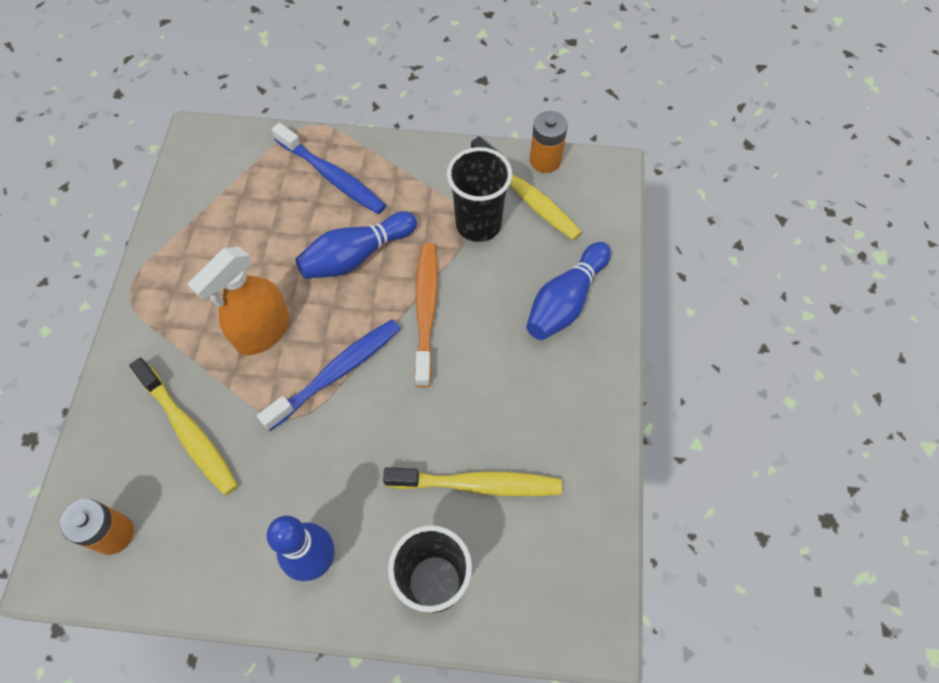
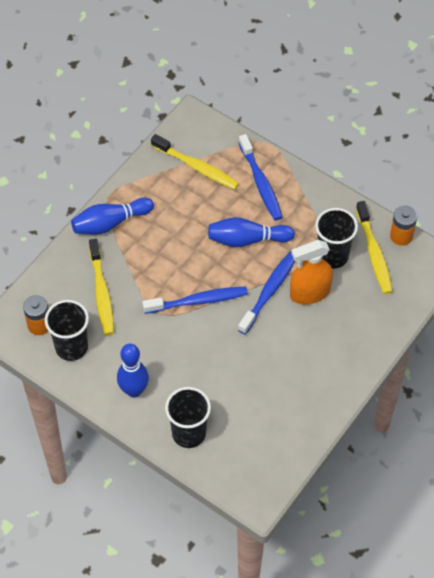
camera: 30 degrees right, 5 degrees down
orange spray bottle [187,247,290,355] -> orange spray bottle moved to [290,240,333,305]
yellow toothbrush [383,467,562,496] -> yellow toothbrush moved to [151,134,239,190]
orange toothbrush [414,243,438,387] -> blue toothbrush [238,251,295,334]
blue bowling pin [526,242,611,340] -> blue bowling pin moved to [71,198,154,235]
none -> black cup [45,300,89,361]

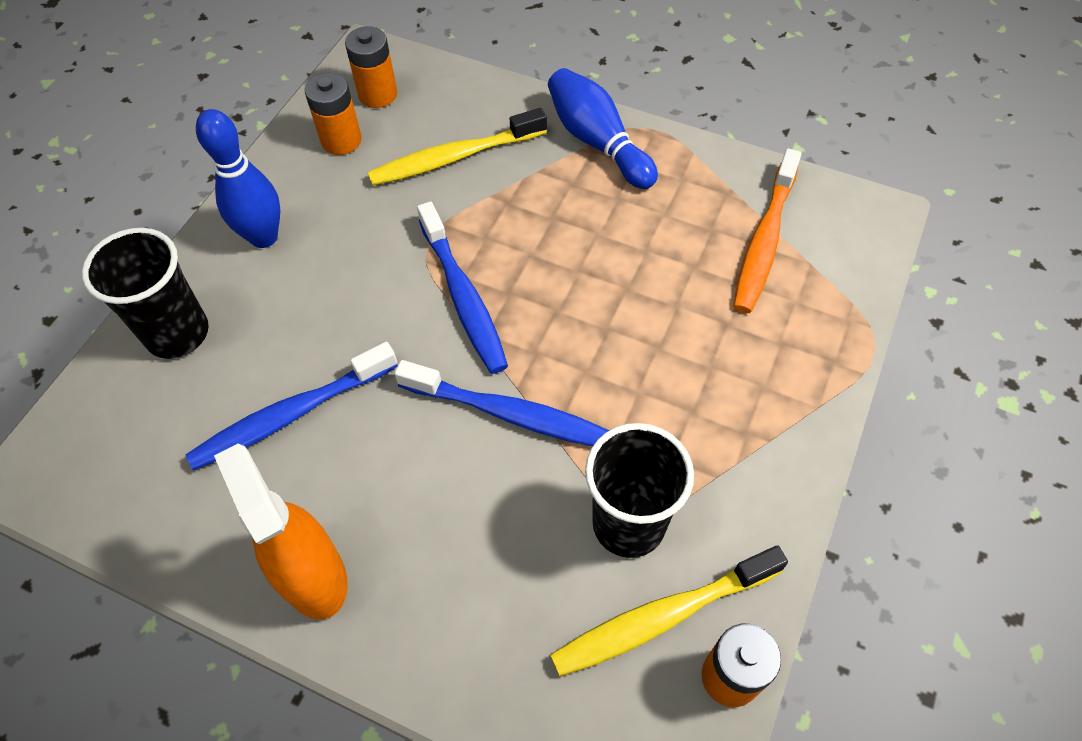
camera: 80 degrees right, 0 degrees up
black cup [45,300,89,361] -> orange battery [305,73,362,155]
yellow toothbrush [151,134,239,190] -> orange toothbrush [733,149,802,313]
blue bowling pin [208,217,295,247] -> none
blue toothbrush [238,134,282,220] -> blue toothbrush moved to [185,342,398,470]
orange spray bottle [290,240,333,305] -> orange spray bottle moved to [214,444,348,619]

